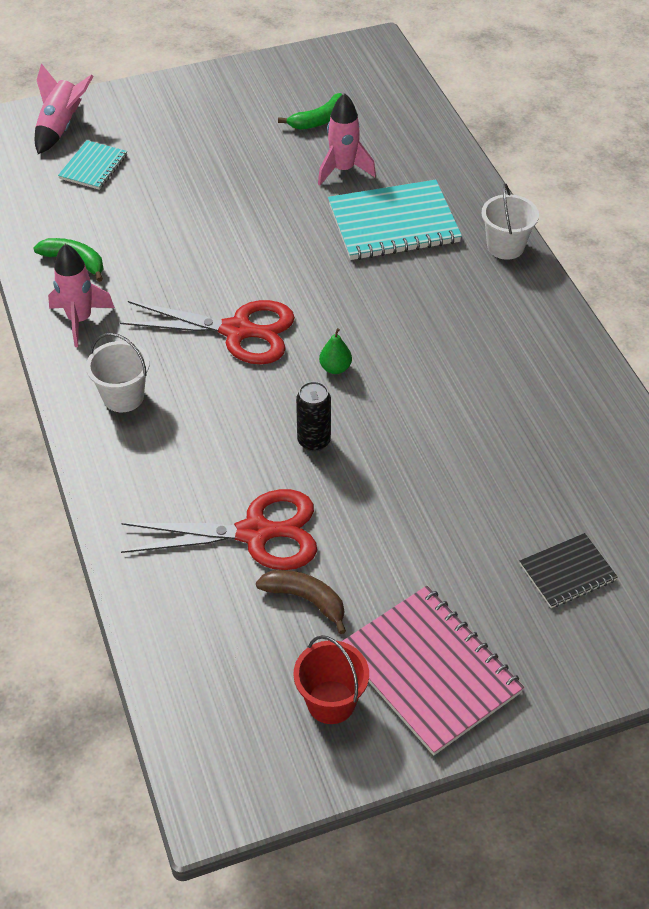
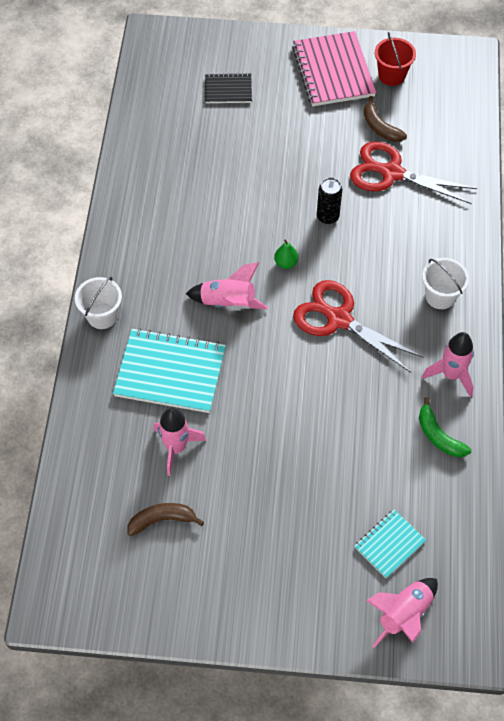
camera: 155 degrees left, 10 degrees up
green banana [278,93,343,130] -> brown banana [127,503,204,536]
none -> pink rocket [186,262,268,309]

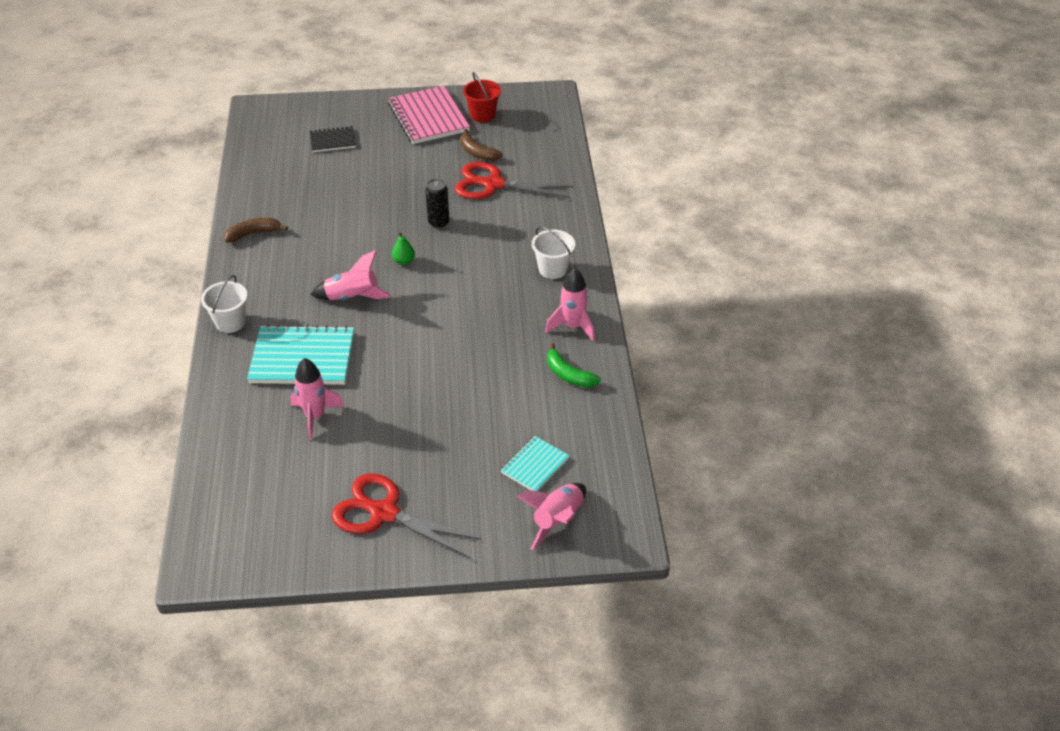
camera: 10 degrees left, 15 degrees down
brown banana [127,503,204,536] -> brown banana moved to [224,218,288,243]
red scissors [293,280,423,373] -> red scissors moved to [332,473,482,558]

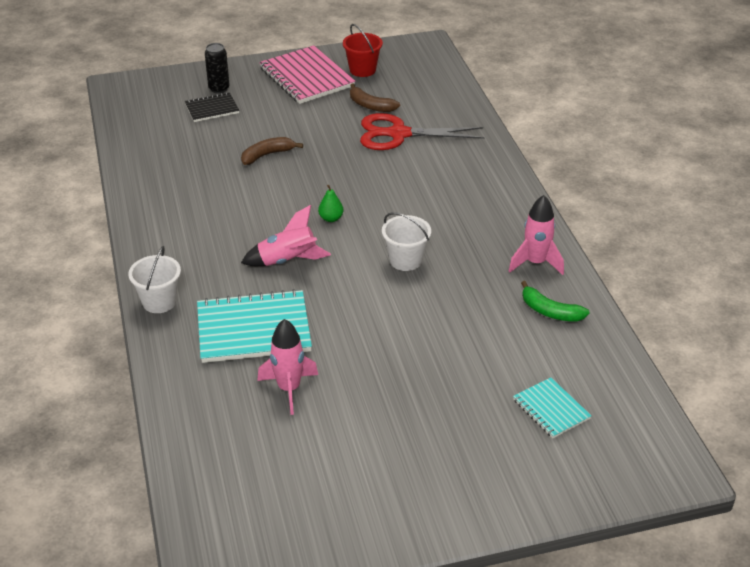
camera: 10 degrees left, 5 degrees down
brown banana [224,218,288,243] -> brown banana moved to [241,137,303,165]
red scissors [332,473,482,558] -> none
black can [425,179,449,228] -> black can moved to [205,43,230,93]
turquoise notebook [501,436,570,491] -> turquoise notebook turned 60 degrees counterclockwise [513,377,592,438]
pink rocket [516,483,586,550] -> none
white bucket [532,227,575,279] -> white bucket moved to [382,212,431,271]

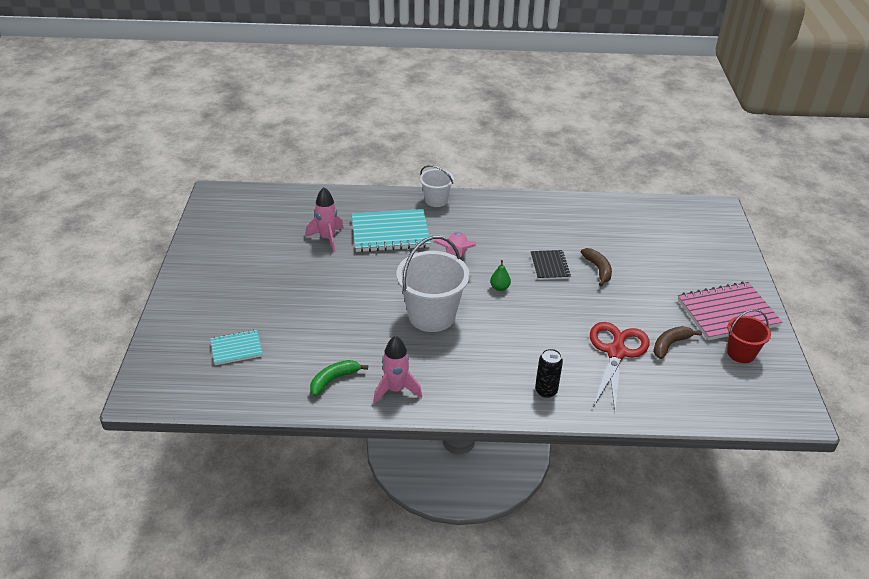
camera: 105 degrees right, 0 degrees up
black notebook [185,92,239,122] -> black notebook moved to [531,250,571,280]
turquoise notebook [197,289,312,363] -> turquoise notebook turned 75 degrees clockwise [352,209,431,252]
black can [205,43,230,93] -> black can moved to [535,349,563,398]
white bucket [382,212,431,271] -> white bucket [396,236,470,332], size x1.77

